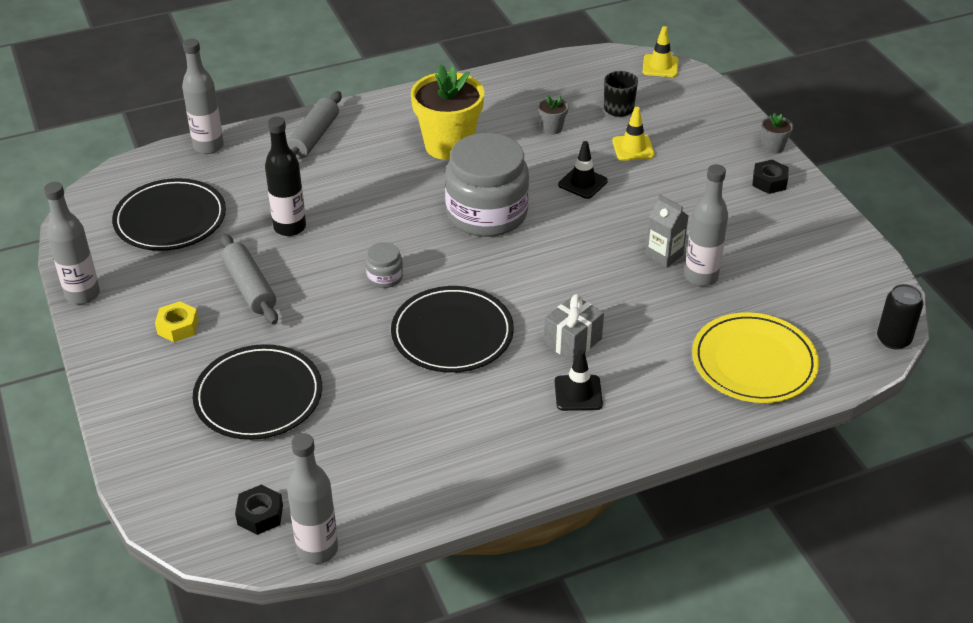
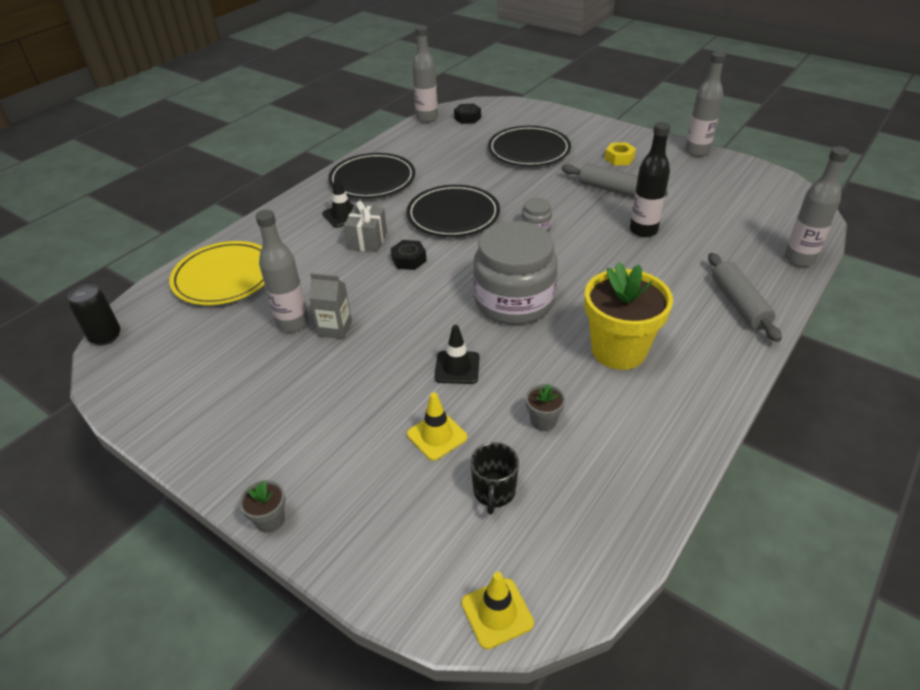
camera: 150 degrees right, 0 degrees up
black plate [112,178,226,251] -> black plate moved to [328,153,415,198]
black nut [752,160,789,194] -> black nut moved to [391,240,427,270]

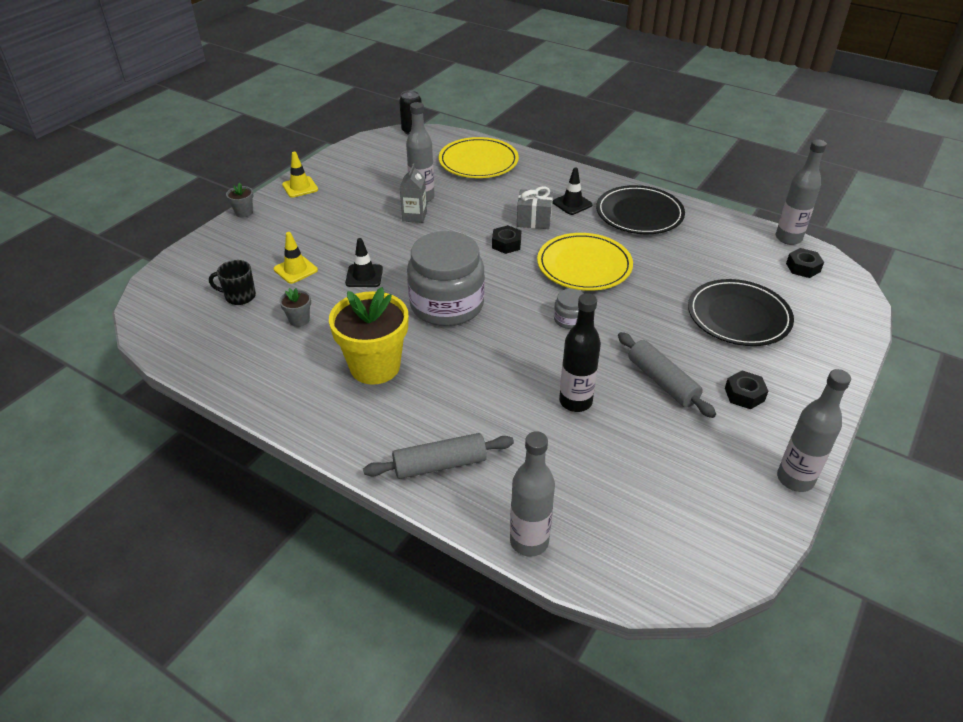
camera: 85 degrees right, 0 degrees up
black plate [406,185,500,237] -> yellow plate [537,233,633,291]
yellow traffic cone [462,572,534,649] -> yellow traffic cone moved to [282,152,318,198]
grey rolling pin [562,163,668,197] -> grey rolling pin turned 60 degrees counterclockwise [618,332,716,418]
yellow nut [605,142,636,165] -> black nut [725,370,768,409]

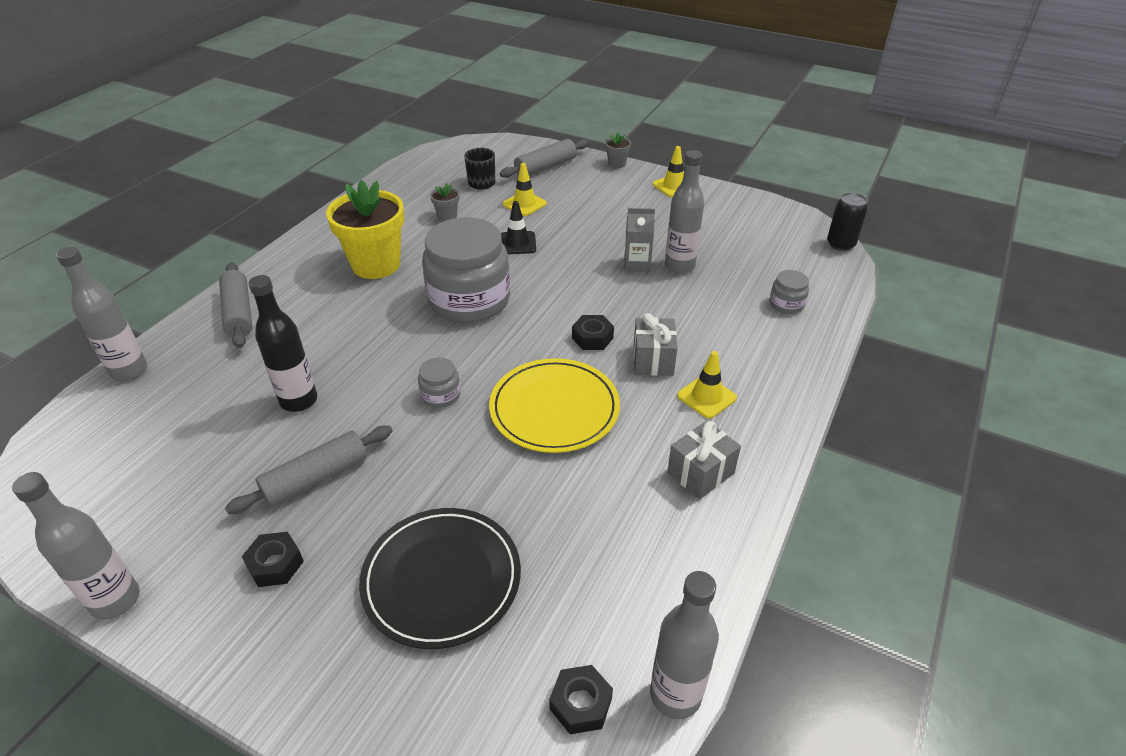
camera: 85 degrees right, 0 degrees up
yellow plate [439,137,519,178] -> grey jar [770,270,809,314]
black traffic cone [553,168,593,215] -> yellow traffic cone [677,351,737,419]
black plate [596,185,685,234] -> grey gift [667,421,741,499]
none -> grey rolling pin [500,139,589,178]

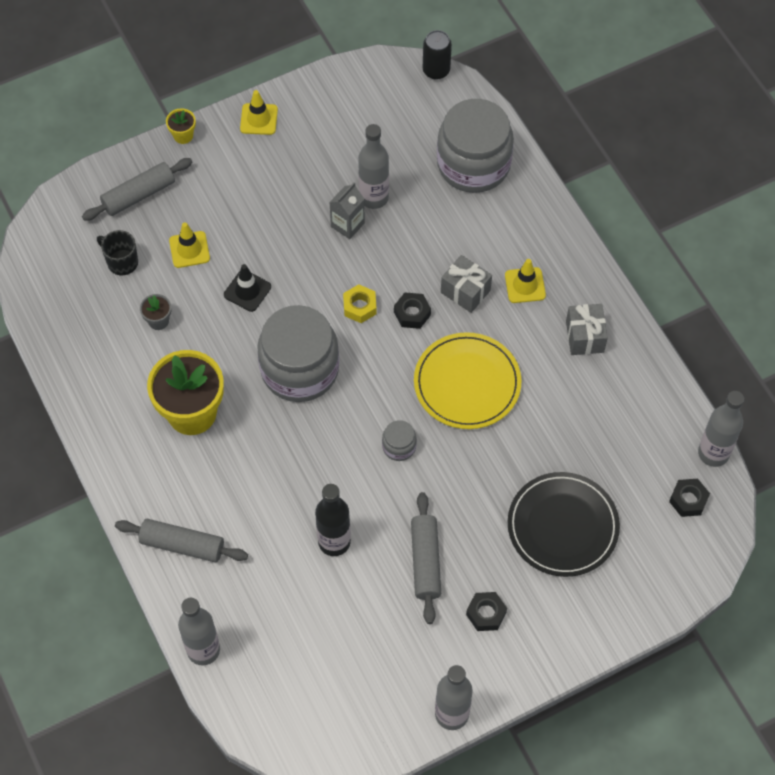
camera: 55 degrees left, 20 degrees up
grey rolling pin [500,139,589,178] -> grey rolling pin turned 60 degrees clockwise [82,158,192,221]
grey flower pot [605,132,631,168] -> yellow flower pot [166,108,196,144]
grey jar [770,270,809,314] -> grey jar [437,99,514,193], size x2.37
none -> yellow nut [343,284,377,323]

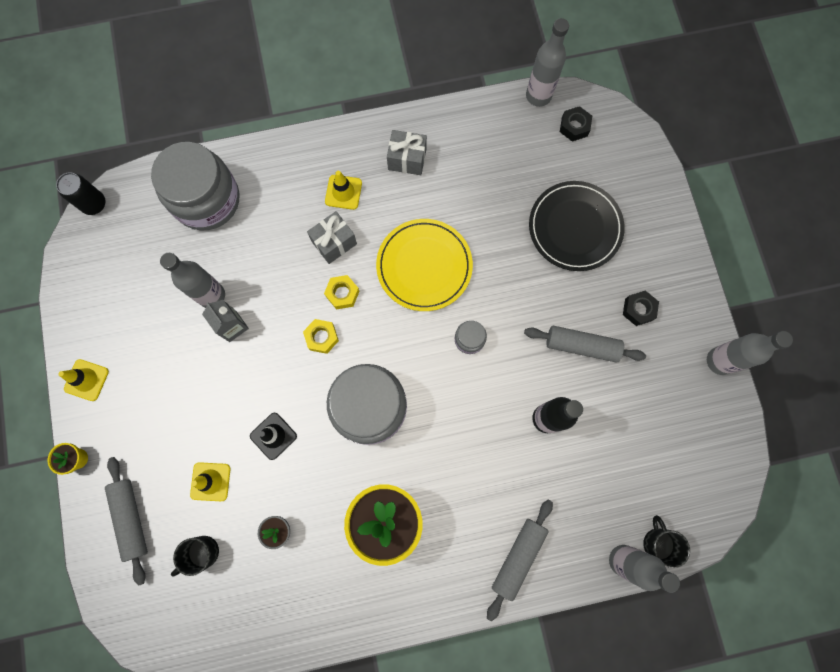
camera: 75 degrees left, 15 degrees up
black nut [394,293,431,329] -> yellow nut [324,275,359,310]
none -> black mug [643,515,690,568]

